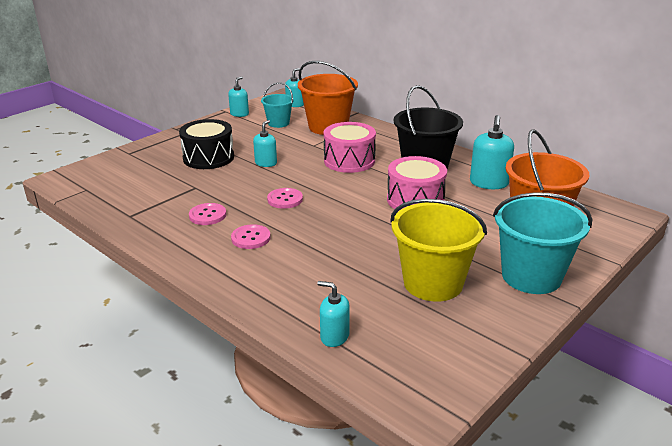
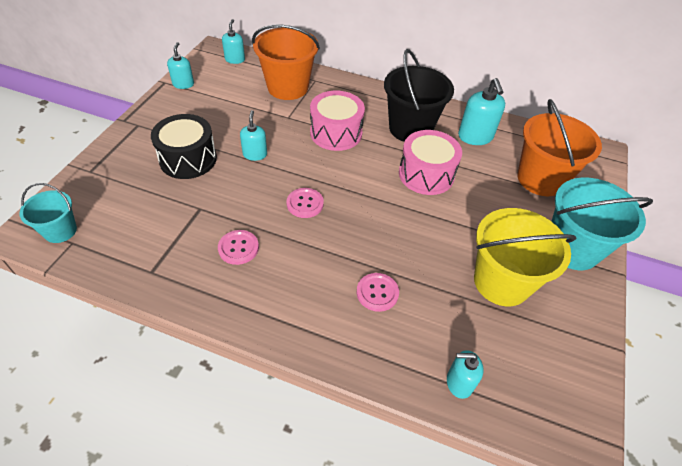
camera: 25 degrees left, 20 degrees up
pink button [231,224,271,249] -> pink button moved to [357,273,399,312]
turquoise bucket [261,82,294,128] -> turquoise bucket moved to [19,183,77,243]

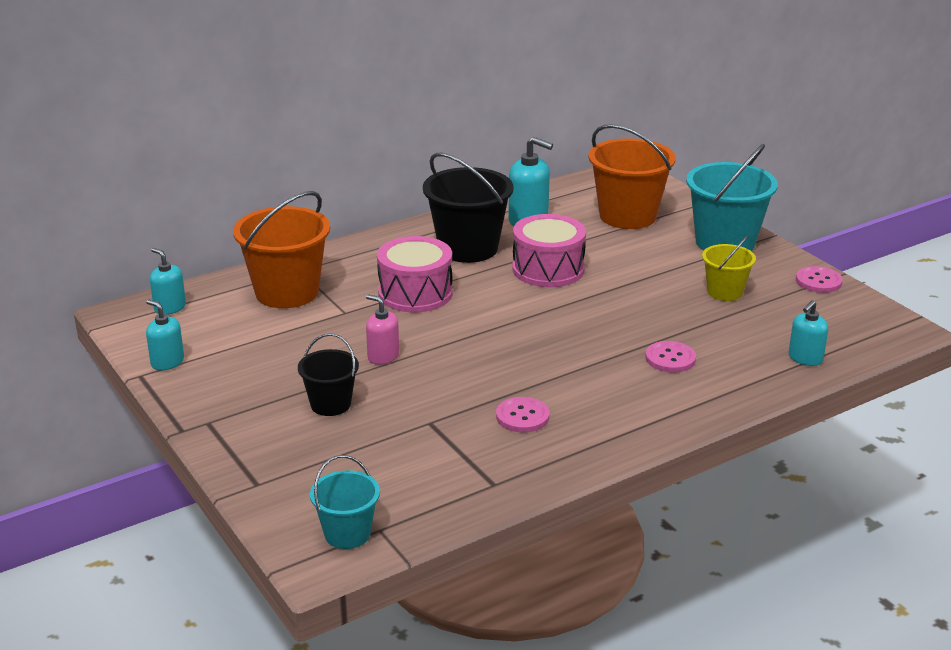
camera: 50 degrees left, 20 degrees down
black drum [151,114,217,179] -> black bucket [298,333,359,416]
turquoise soap dispenser [240,110,267,161] -> pink soap dispenser [366,294,399,365]
pink button [286,188,324,218] -> pink button moved to [796,266,843,293]
yellow bucket [474,208,576,306] -> yellow bucket [702,235,756,301], size x0.56

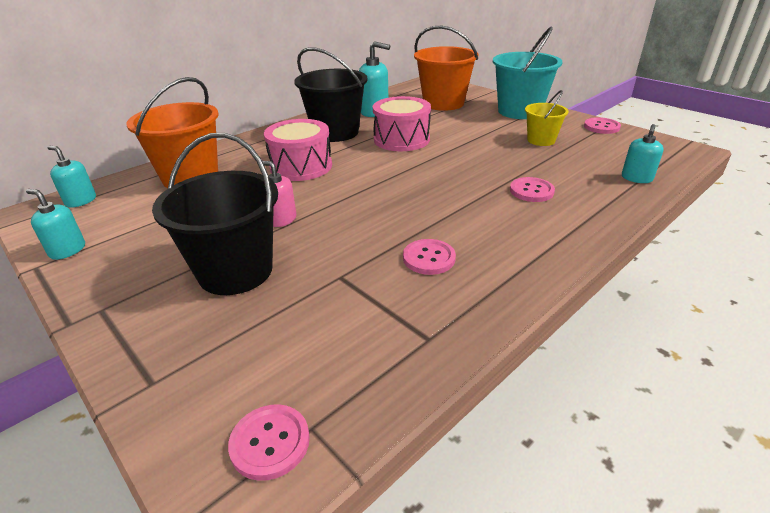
camera: 10 degrees left, 5 degrees up
black bucket [298,333,359,416] -> black bucket [152,133,278,295], size x1.79
turquoise bucket [310,455,380,549] -> pink button [228,404,310,481]

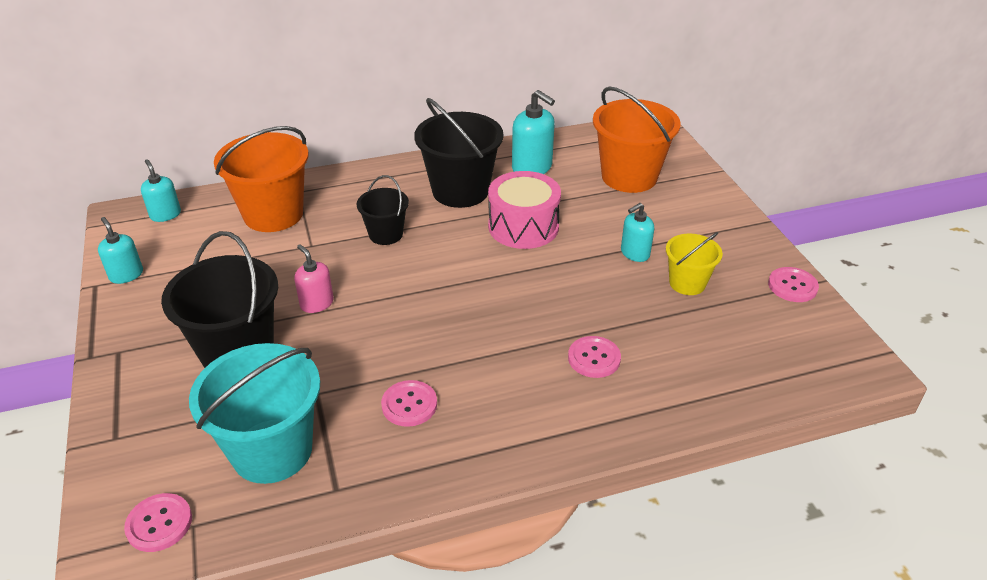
camera: 25 degrees right, 5 degrees up
pink drum [264,119,332,181] -> black bucket [356,175,409,245]
turquoise bucket [493,27,562,119] -> turquoise bucket moved to [189,343,320,484]
turquoise soap dispenser [622,124,664,183] -> turquoise soap dispenser moved to [621,203,654,262]

